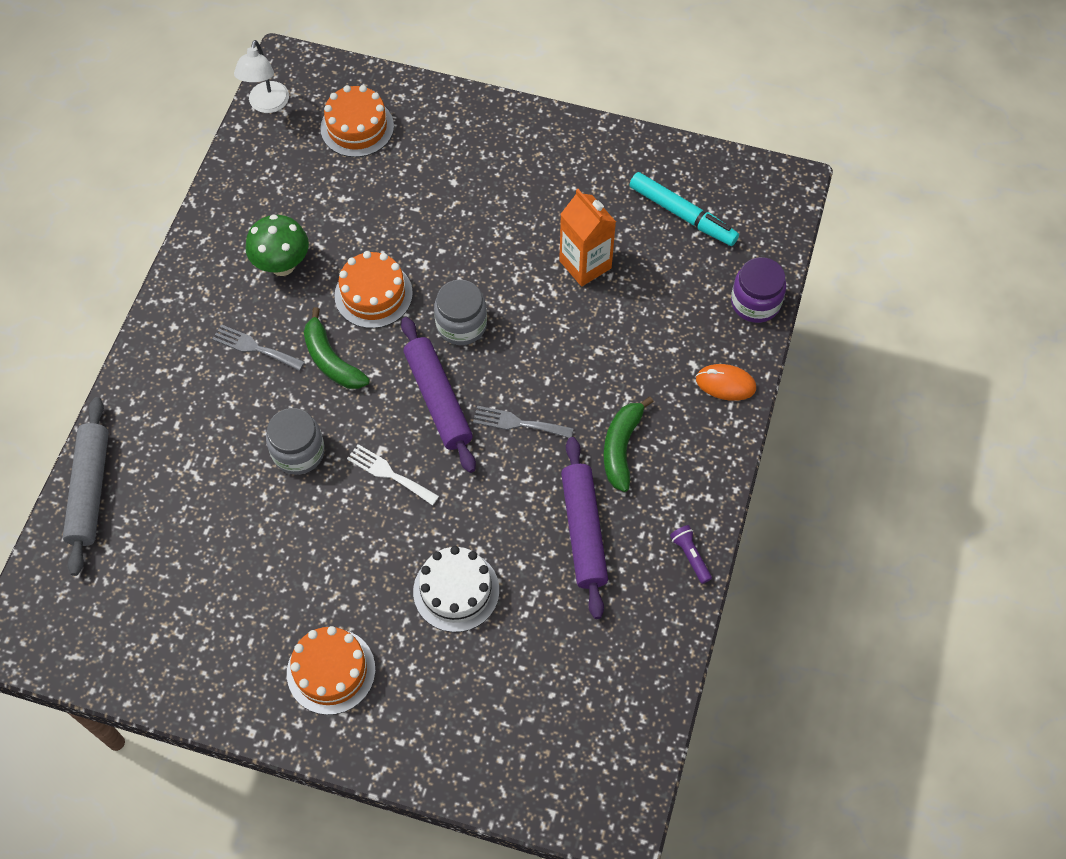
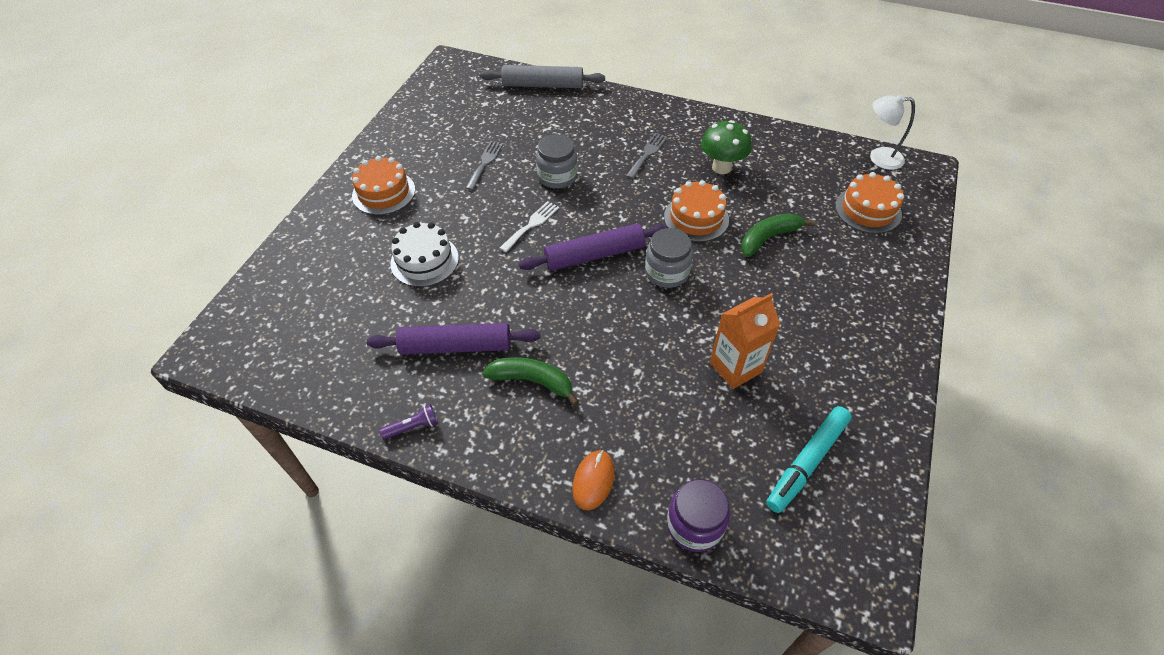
camera: 95 degrees right, 10 degrees down
green banana [304,307,370,389] -> green banana moved to [741,213,815,257]
grey fork [473,406,574,438] -> grey fork moved to [466,141,504,190]

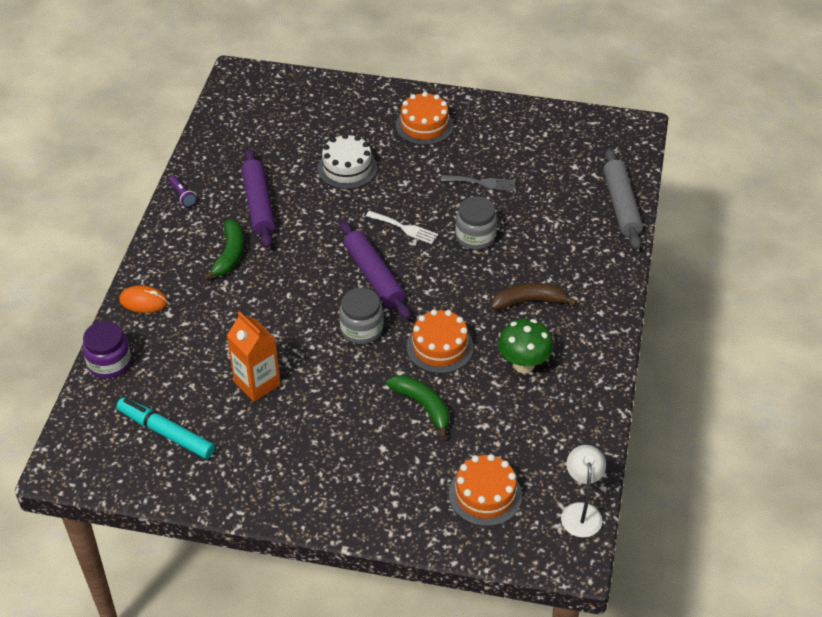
camera: 80 degrees right, 5 degrees down
grey fork [626,133,667,179] -> brown banana [491,283,577,310]

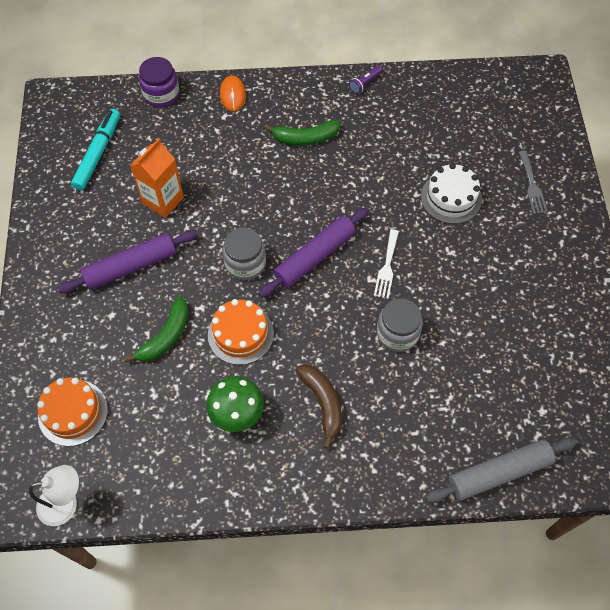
camera: 75 degrees right, 15 degrees up
purple rolling pin [242,149,275,248] -> purple rolling pin moved to [58,230,197,293]
orange cake [396,92,453,145] -> none
grey fork [441,175,515,191] -> grey fork moved to [519,151,548,214]

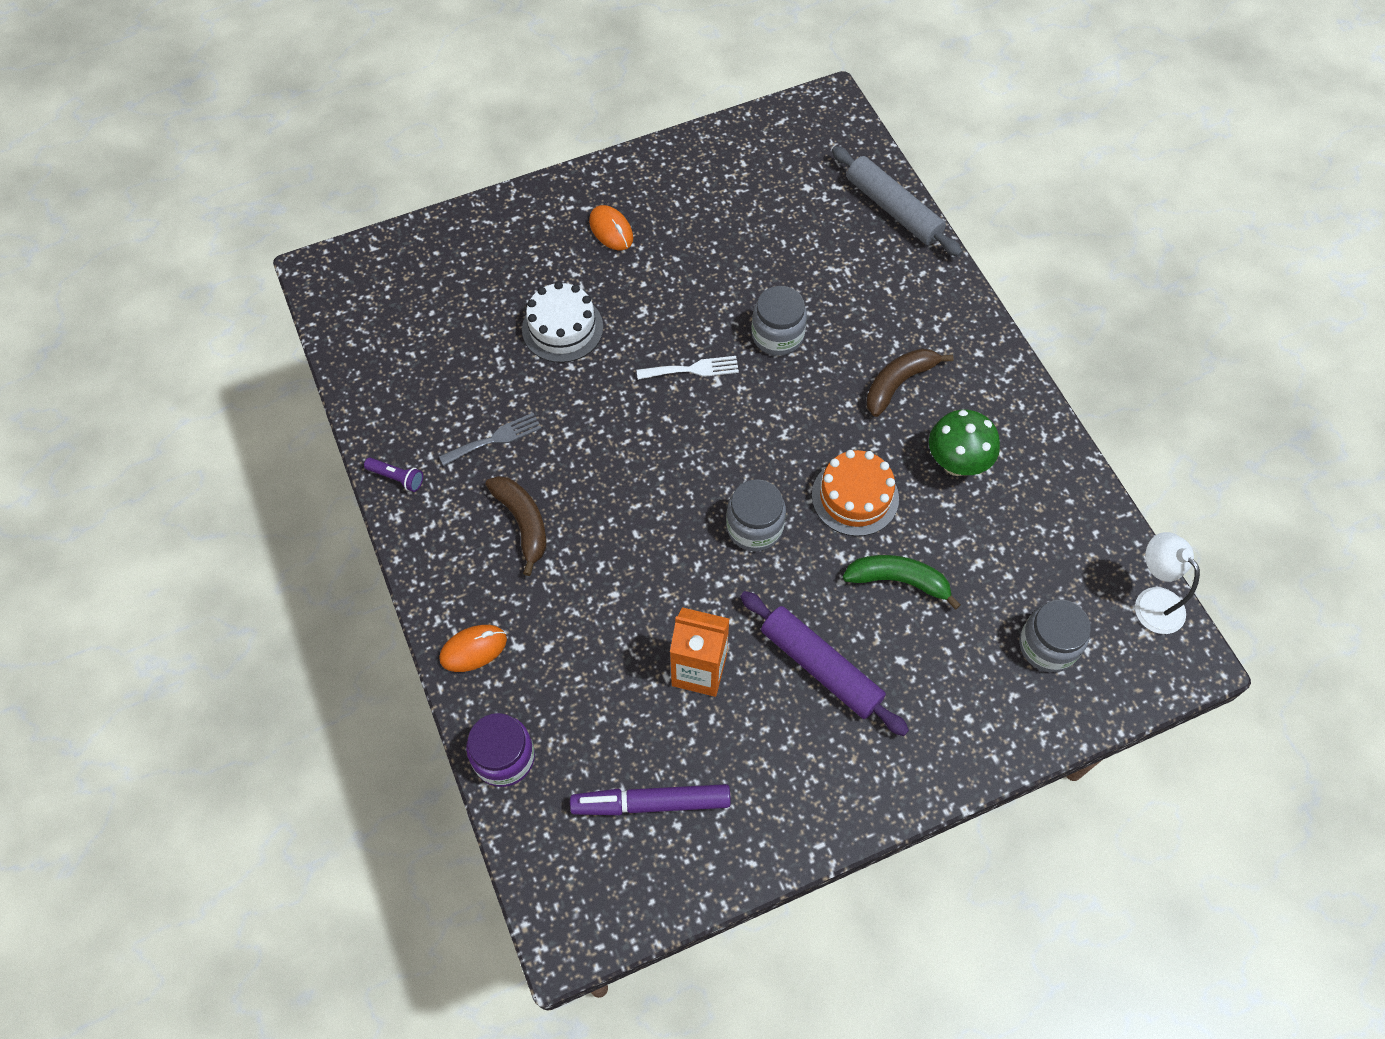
camera: 110 degrees left, 0 degrees up
orange cake [37,377,108,446] -> grey jar [1020,600,1091,672]
turquoise marker [71,109,120,190] -> purple marker [570,784,731,815]
purple rolling pin [259,207,368,298] -> none
green banana [264,120,341,146] -> brown banana [485,476,546,576]
grey fork [519,151,548,214] -> grey fork moved to [439,413,542,466]
none -> orange mouse [589,205,633,250]

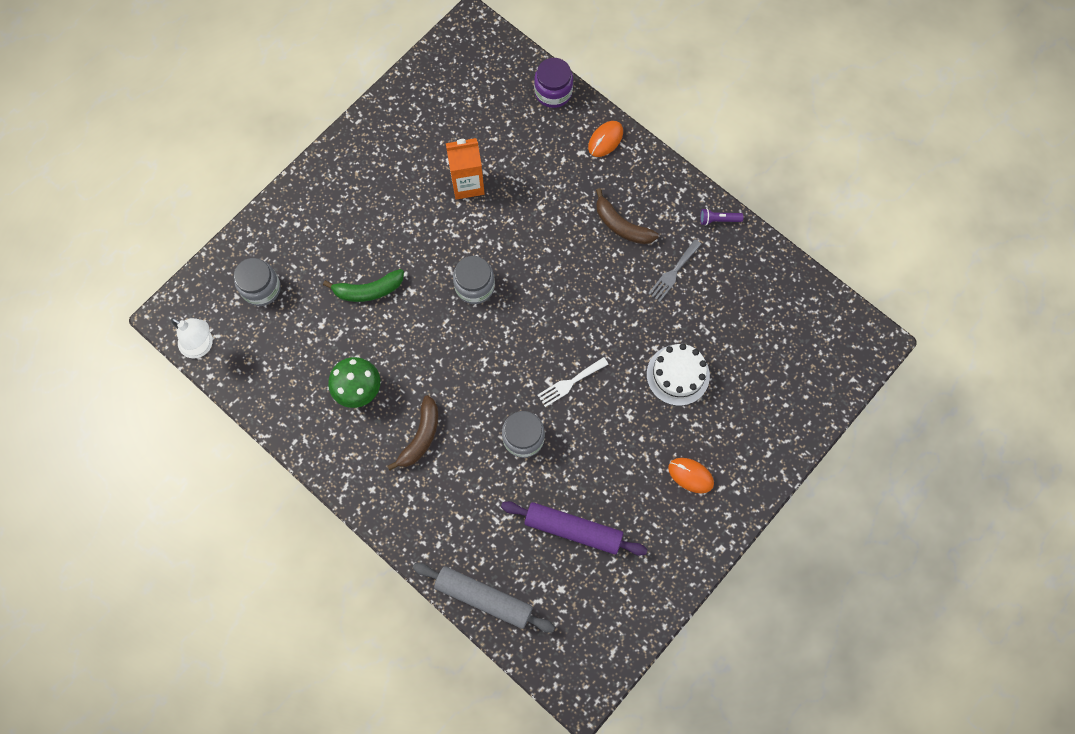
camera: 155 degrees right, 10 degrees up
purple marker [570,784,731,815] -> none
purple rolling pin [740,591,909,736] -> purple rolling pin moved to [501,501,647,556]
orange cake [812,450,899,536] -> none

